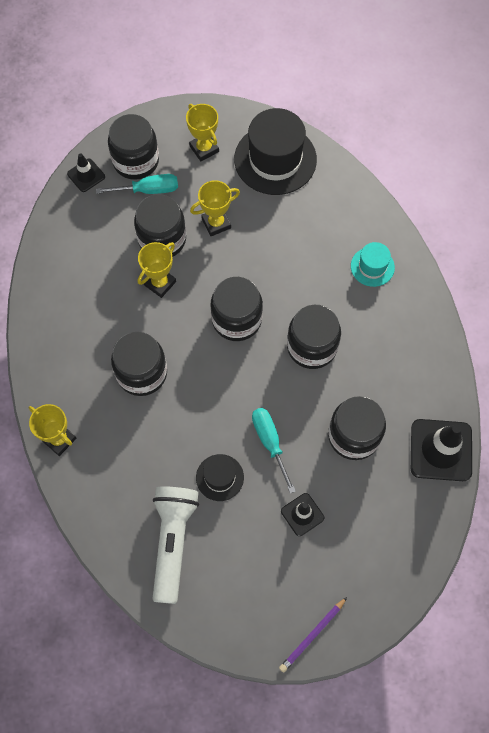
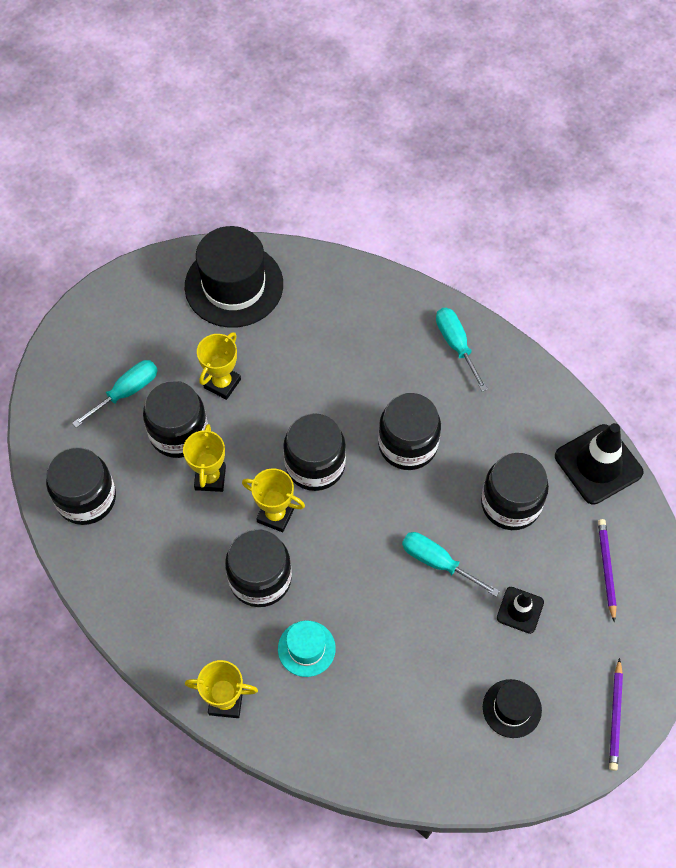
camera: 35 degrees left, 5 degrees down
black traffic cone [67,153,105,192] -> none
black jar [108,114,159,180] -> black jar moved to [46,447,116,525]
white flashlight [152,486,199,604] -> none
yellow trophy [186,104,219,161] -> yellow trophy moved to [242,468,305,532]
black hat [196,454,244,501] -> black hat moved to [483,679,542,738]
turquoise hat [351,242,395,287] -> turquoise hat moved to [278,621,336,677]
none -> turquoise screwdriver [436,308,488,391]
none -> purple pencil [598,519,617,622]

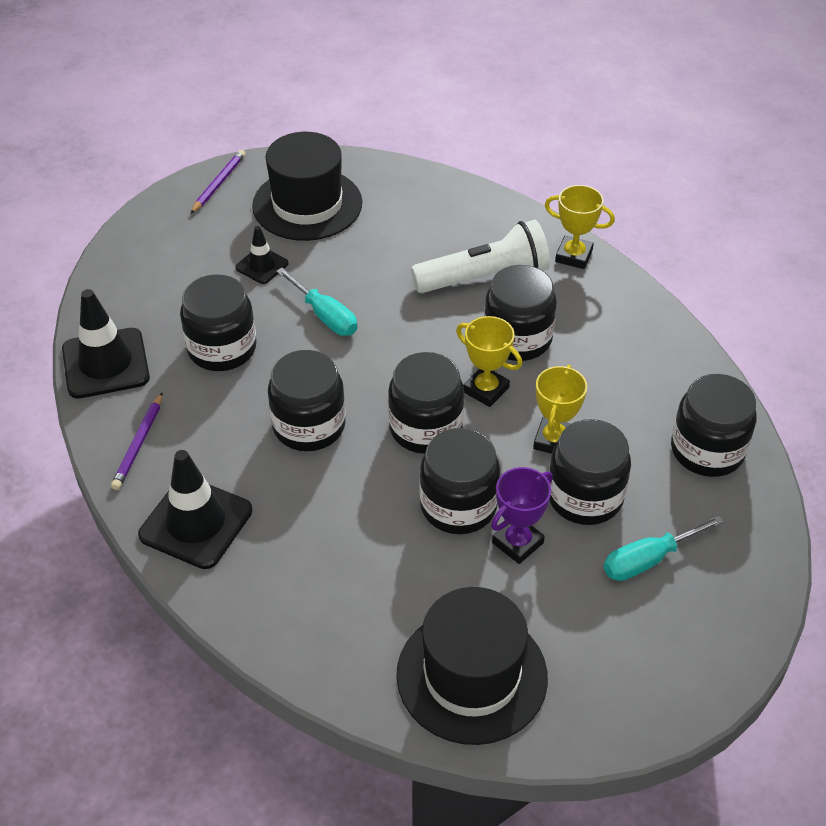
camera: 165 degrees left, 15 degrees down
yellow trophy [197,332,241,400] -> purple trophy [491,467,553,564]
turquoise hat [278,621,336,677] -> white flashlight [411,220,550,293]
turquoise screwdriver [436,308,488,391] -> black traffic cone [138,450,252,569]
black hat [483,679,542,738] -> black hat [252,132,362,241], size x1.96
purple pencil [598,519,617,622] -> purple pencil moved to [111,392,163,490]
none -> black jar [420,428,500,534]

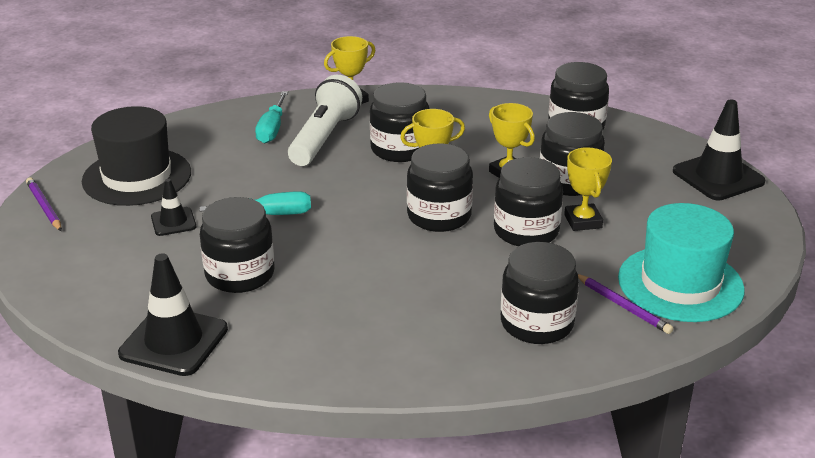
camera: 55 degrees left, 15 degrees down
purple pencil [111,392,163,490] -> purple pencil moved to [578,274,674,334]
black traffic cone [138,450,252,569] -> black traffic cone moved to [673,100,765,200]
black jar [268,350,346,451] -> black jar moved to [501,242,579,344]
black hat [396,587,548,745] -> turquoise hat [618,203,745,322]
purple trophy [491,467,553,564] -> yellow trophy [564,147,612,231]
turquoise screwdriver [604,515,724,581] -> turquoise screwdriver moved to [255,91,288,143]

